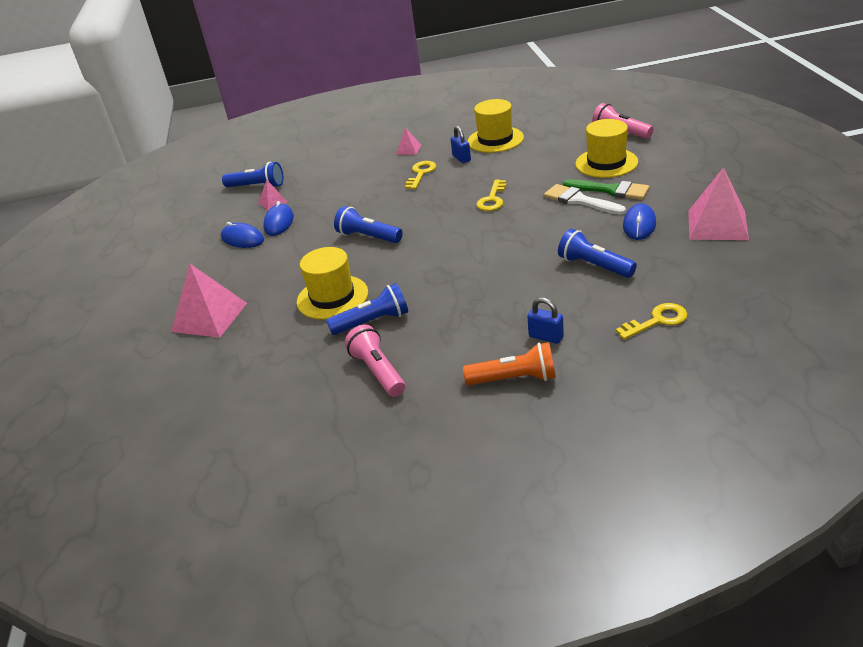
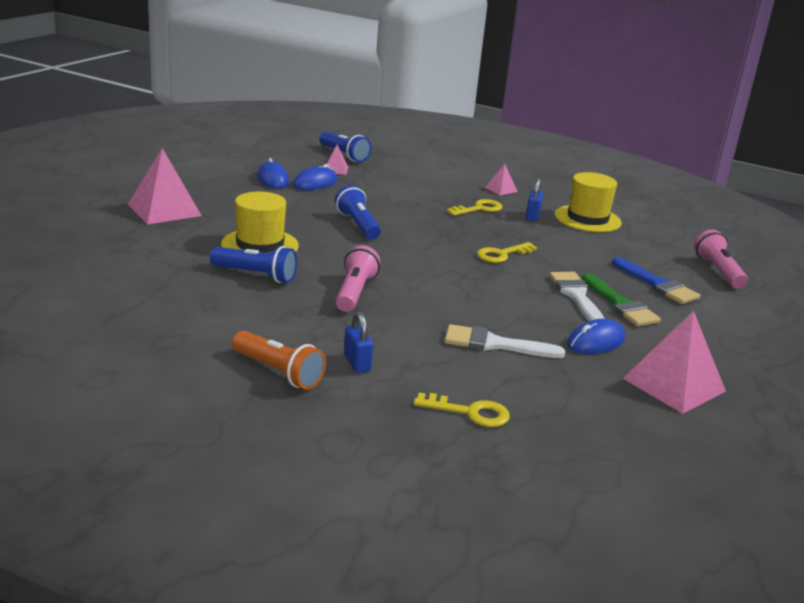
camera: 30 degrees right, 10 degrees down
pink flashlight [345,325,405,397] -> pink flashlight moved to [336,245,380,312]
blue flashlight [558,229,637,278] -> white brush [445,324,565,358]
yellow hat [575,119,638,178] -> blue brush [612,257,700,304]

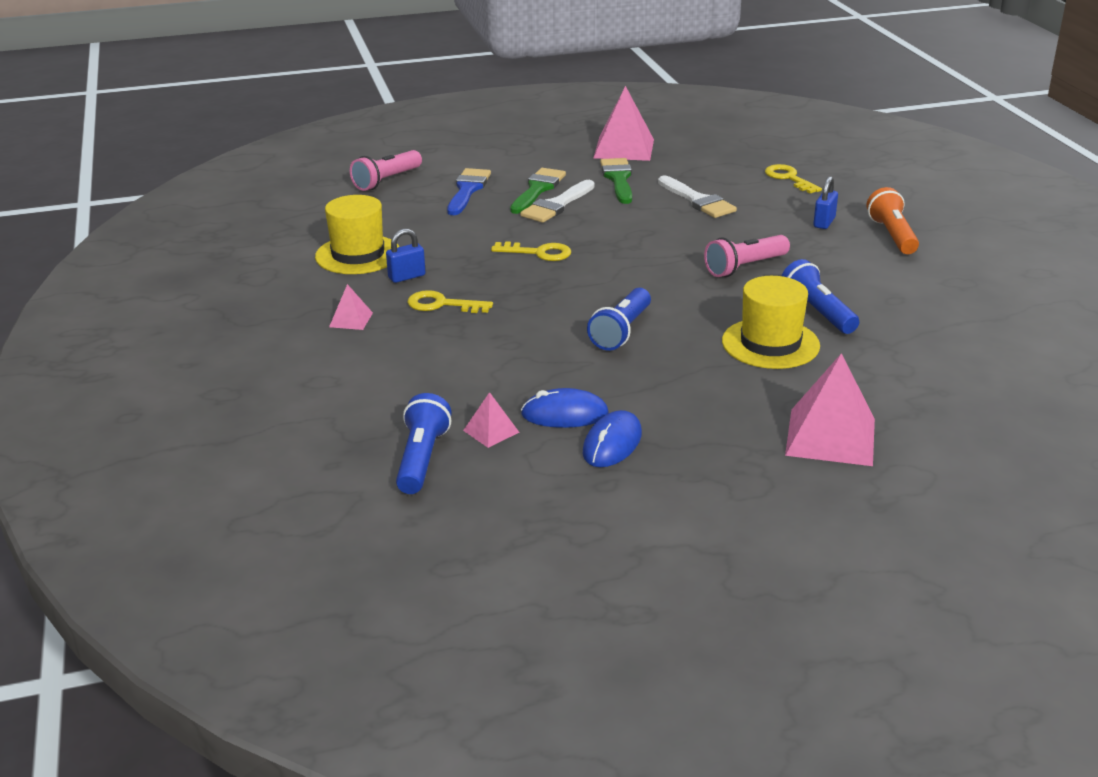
camera: 130 degrees left, 5 degrees up
blue mouse [567,319,625,354] -> green brush [600,158,632,204]

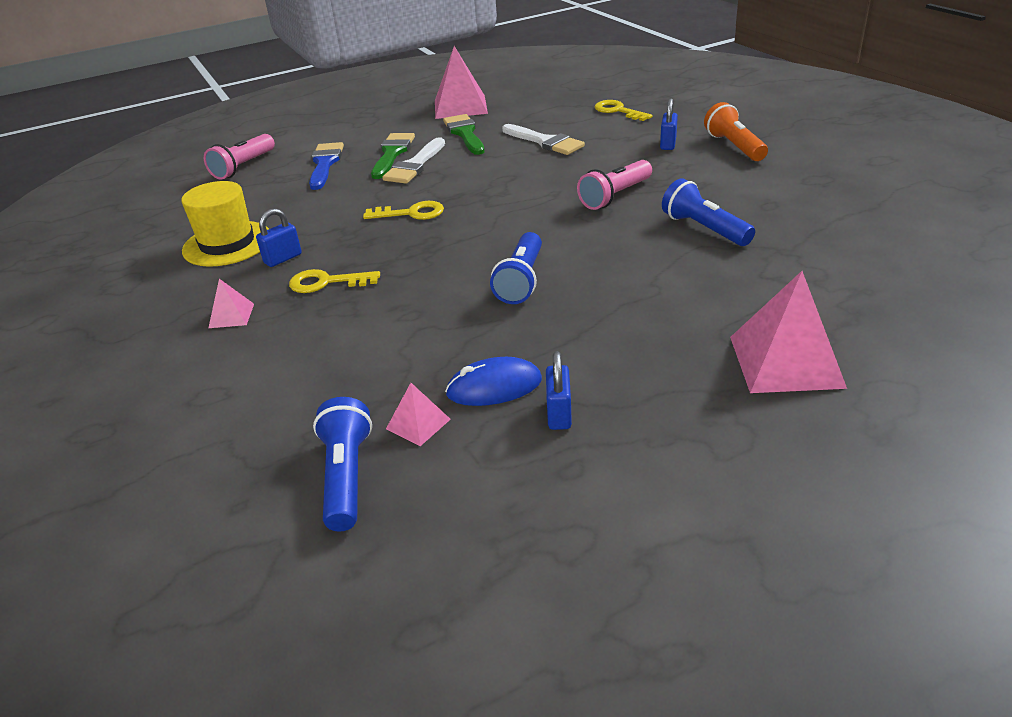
camera: 10 degrees left, 5 degrees up
blue mouse [583,410,642,467] -> blue padlock [546,351,572,430]
yellow hat [722,276,820,369] -> none

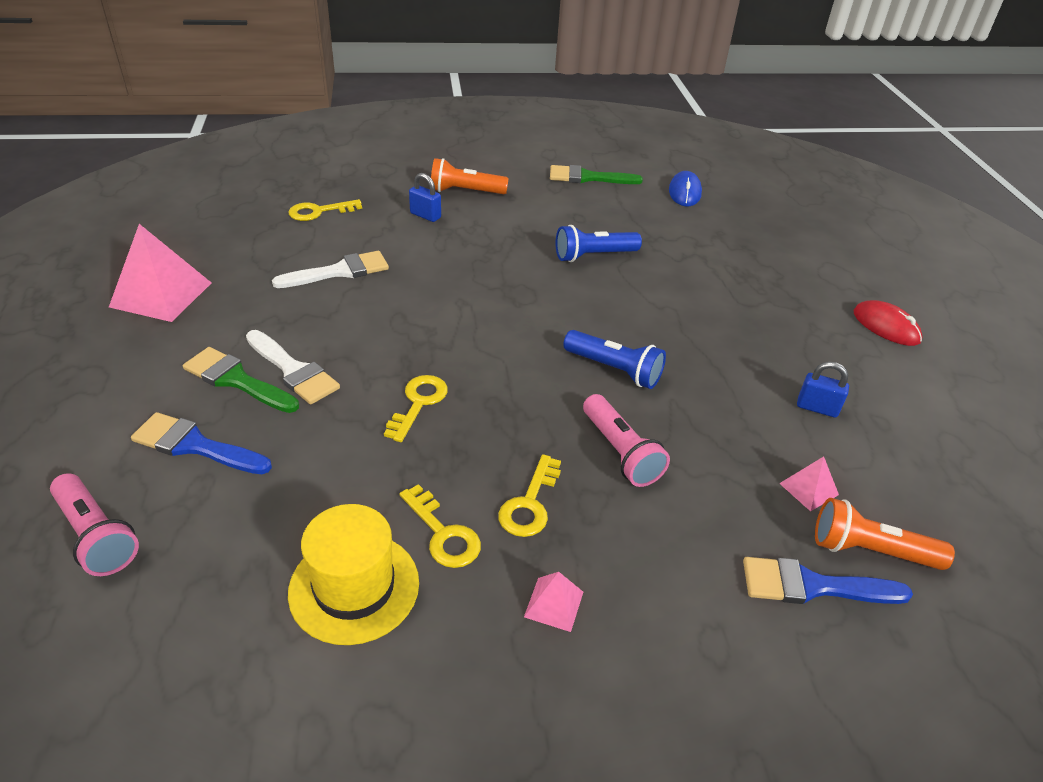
camera: 75 degrees left, 5 degrees up
blue padlock [256,208,302,267] -> yellow key [400,484,481,568]
blue flashlight [313,397,372,532] -> orange flashlight [815,498,955,570]
green brush [443,114,484,155] -> green brush moved to [550,165,643,184]
blue mouse [445,357,542,406] -> blue mouse moved to [669,171,702,206]
pink flashlight [577,160,652,210] -> pink flashlight moved to [583,394,670,487]
pink pyramid [730,271,847,393] -> none
none -> blue brush [743,557,913,604]
none -> red mouse [853,300,923,346]

